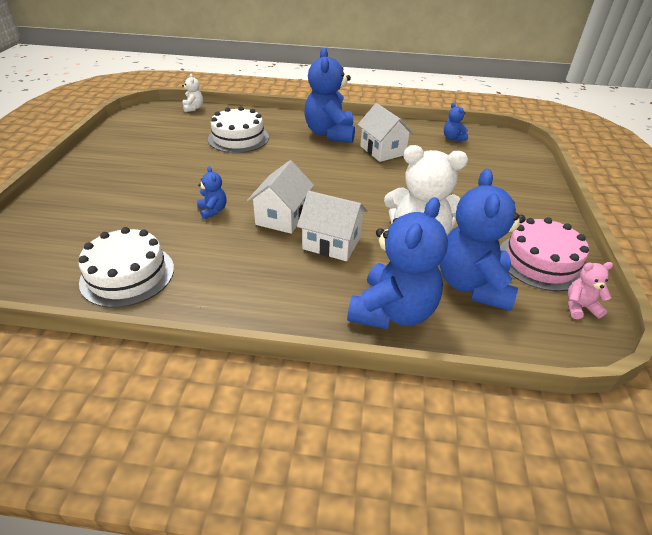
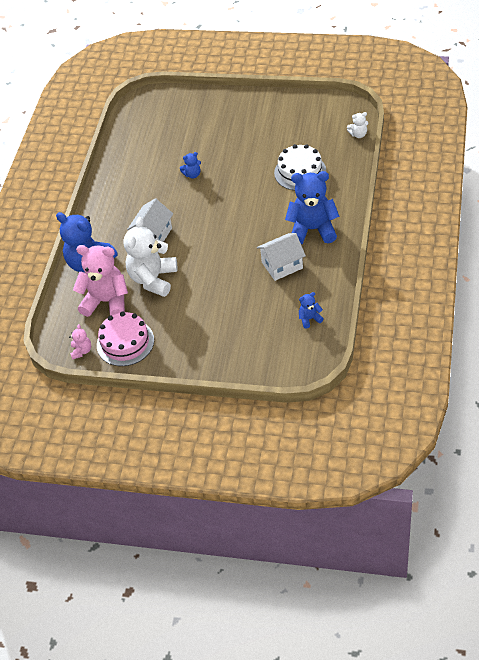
camera: 100 degrees right, 10 degrees up
white cake [78,227,174,308] -> none
white house [247,160,314,234] -> none
blue teddy bear [439,169,526,311] -> pink teddy bear [73,245,128,317]

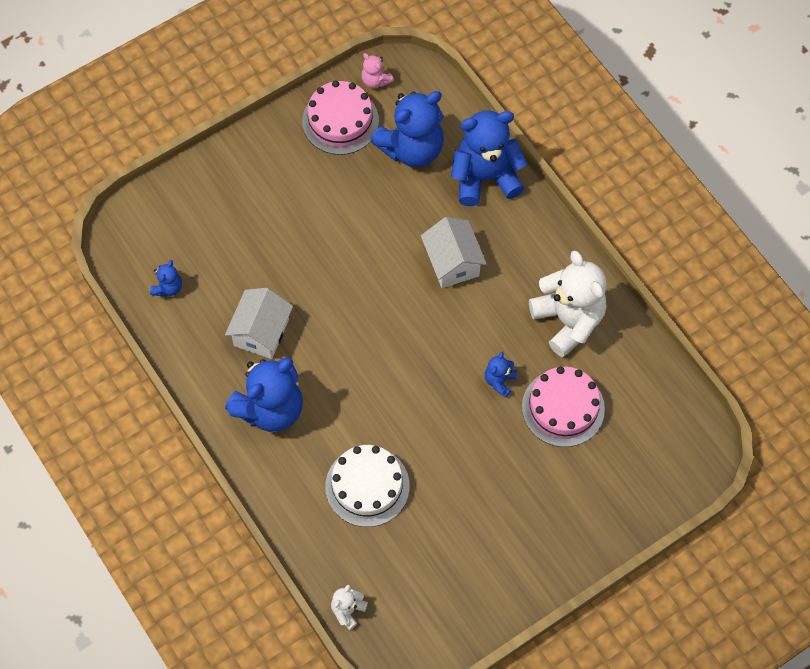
camera: 130 degrees right, 15 degrees up
pink teddy bear [73,245,128,317] -> blue teddy bear [371,91,444,167]
white teddy bear [123,217,178,297] -> white teddy bear moved to [529,250,607,357]
none -> pink cake [522,366,605,447]

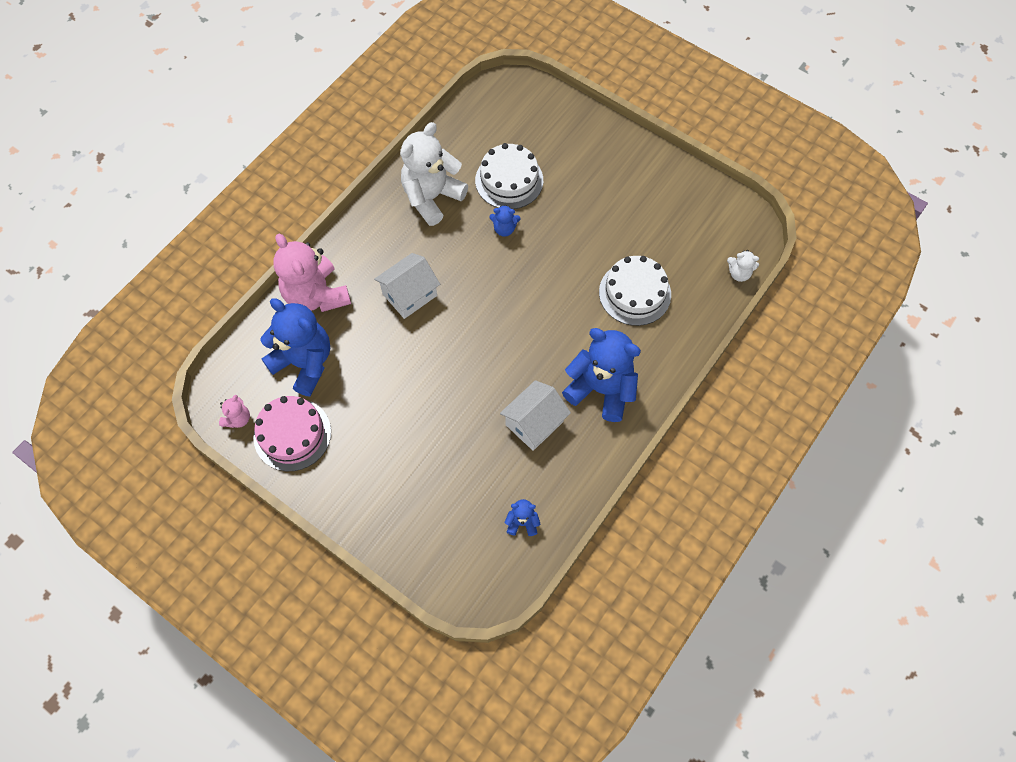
camera: 110 degrees left, 0 degrees up
white house [225,288,293,359] -> white house turned 45 degrees counterclockwise [500,380,571,451]
blue teddy bear [451,110,527,206] -> pink teddy bear [273,234,351,312]
pink cake [522,366,605,447] -> white cake [475,143,543,209]

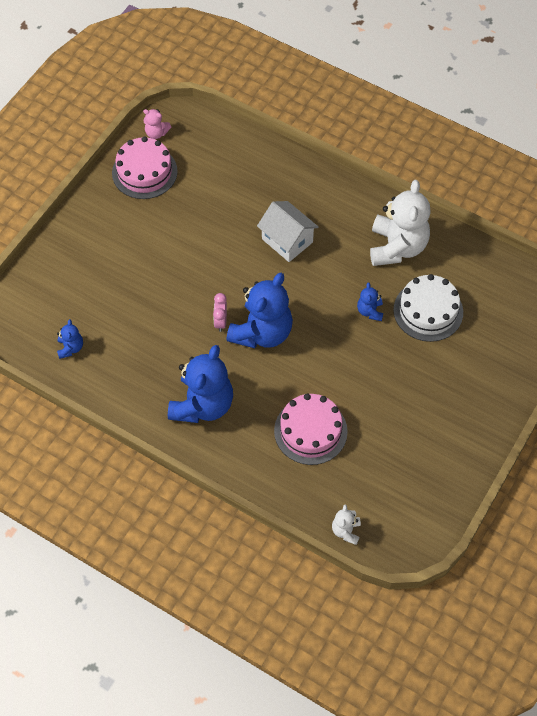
camera: 85 degrees right, 5 degrees down
blue teddy bear [260,298,330,396] -> blue teddy bear moved to [226,273,293,348]
pink teddy bear [273,234,351,312] -> none
white teddy bear [400,122,468,226] -> white teddy bear turned 60 degrees clockwise [370,180,431,266]
white house [500,380,571,451] -> none
white cake [599,256,671,326] -> pink cake [274,394,348,465]
none -> pink clock [213,293,227,332]

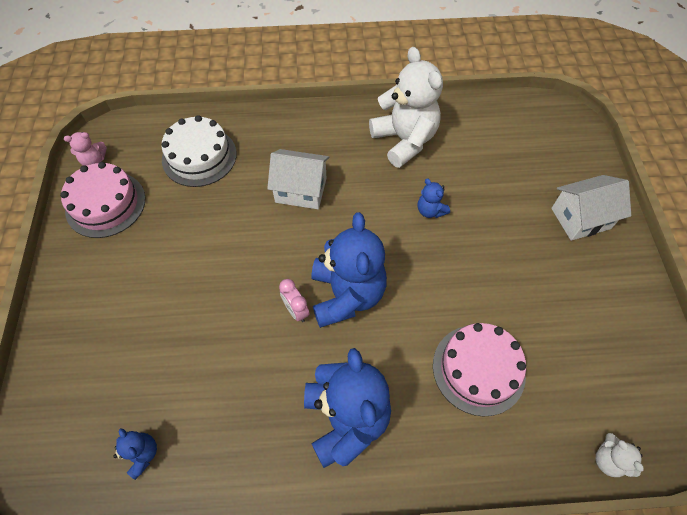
camera: 35 degrees left, 0 degrees up
white cake [393,274,463,342] -> white cake moved to [161,115,237,187]
none -> white house [551,175,631,241]

